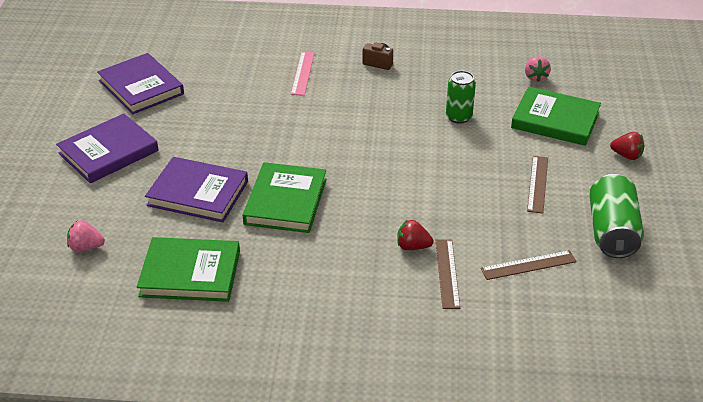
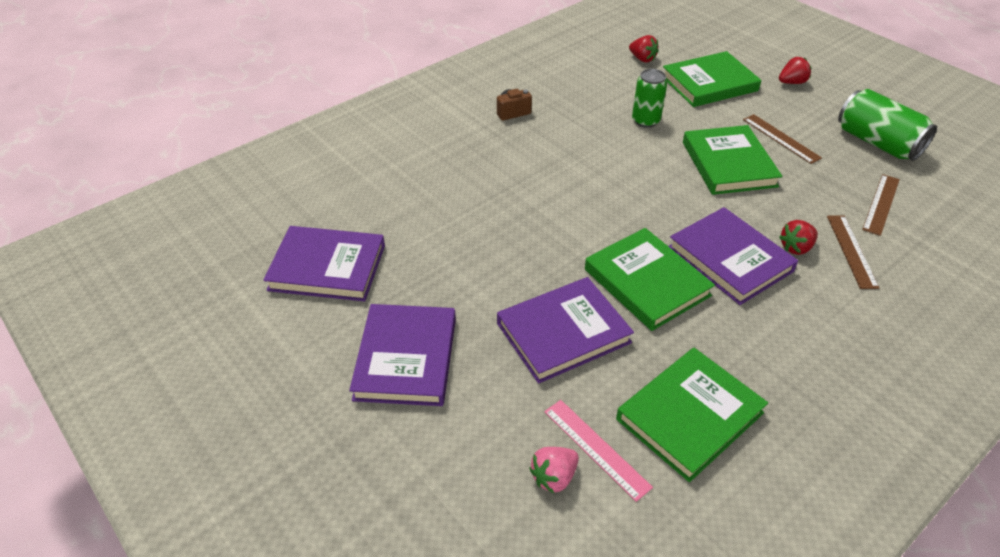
camera: 45 degrees left, 5 degrees up
pink ruler [291,52,315,96] -> pink ruler moved to [544,400,653,502]
brown ruler [435,240,460,309] -> brown ruler turned 45 degrees clockwise [827,216,879,289]
pink strawberry [525,56,551,82] -> red strawberry [629,35,659,62]
none -> purple book [668,207,798,305]
none -> green book [683,125,783,195]

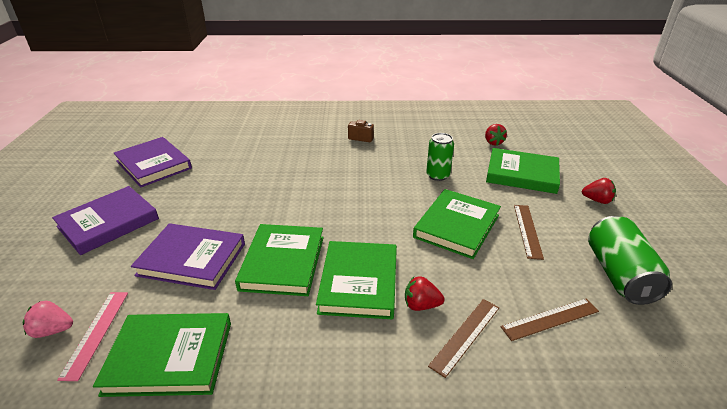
camera: 40 degrees right, 10 degrees down
purple book [668,207,798,305] -> green book [316,241,397,319]

